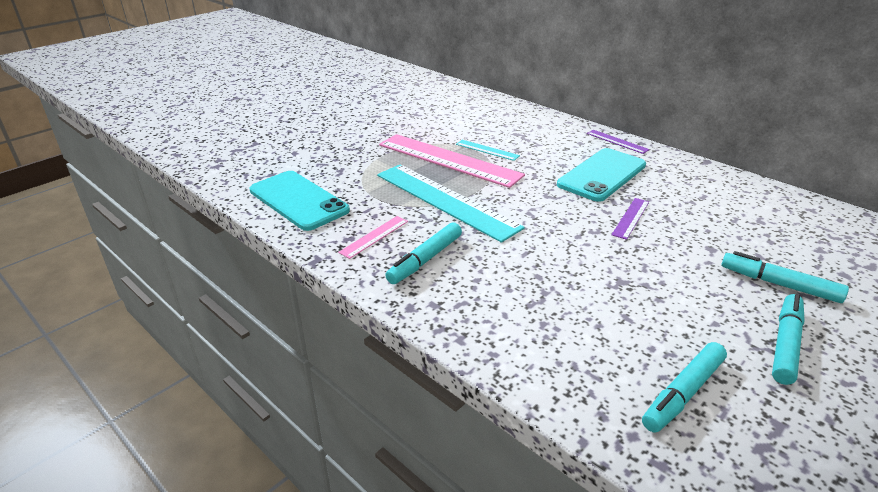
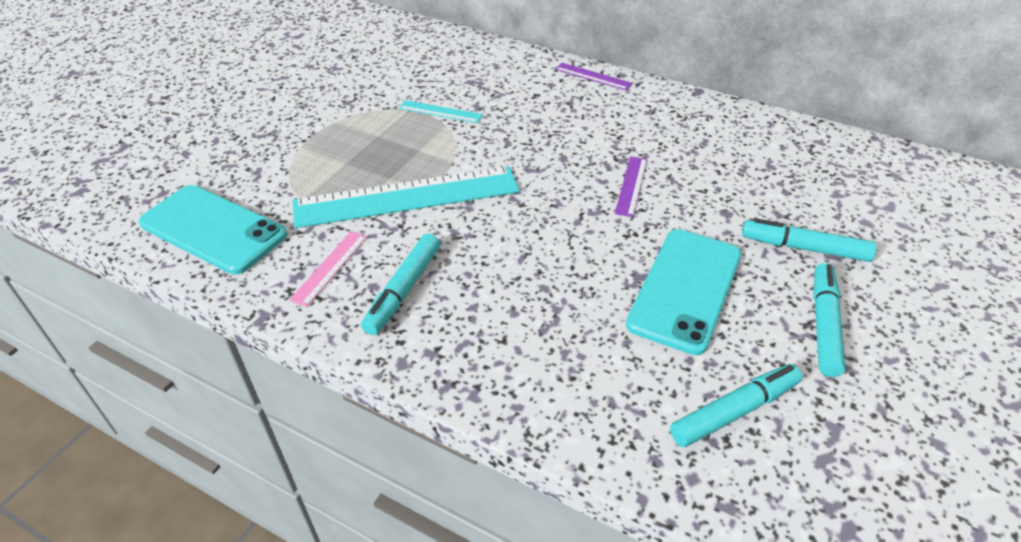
camera: 15 degrees left, 10 degrees up
turquoise ruler [377,164,525,243] -> turquoise ruler turned 45 degrees counterclockwise [293,166,520,228]
pink ruler [379,134,525,188] -> none
turquoise phone [557,148,646,202] -> turquoise phone moved to [626,229,742,355]
turquoise marker [642,342,727,433] -> turquoise marker turned 150 degrees counterclockwise [670,364,802,447]

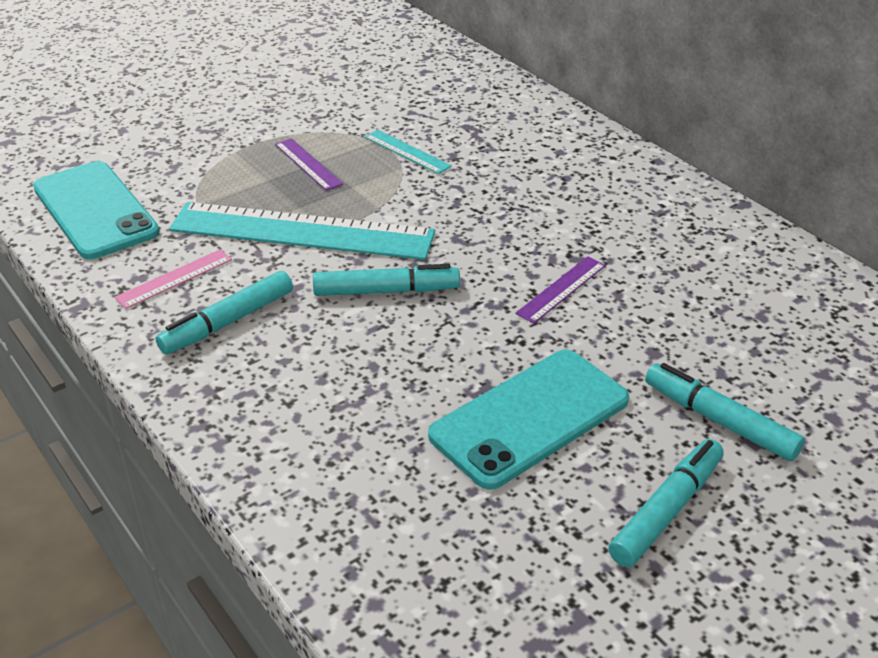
camera: 25 degrees right, 5 degrees down
purple ruler [555,63,633,91] -> purple ruler moved to [275,138,343,191]
turquoise marker [670,364,802,447] -> turquoise marker moved to [313,264,460,296]

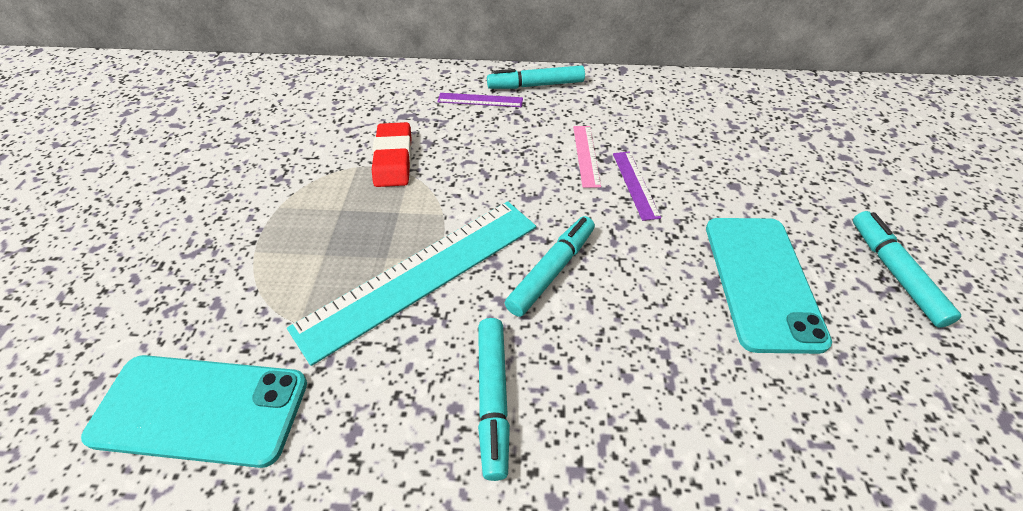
camera: 50 degrees left, 10 degrees up
pink ruler [115,249,232,309] -> pink ruler moved to [573,126,601,188]
purple ruler [275,138,343,191] -> purple ruler moved to [437,93,523,107]
turquoise ruler [364,130,452,174] -> red eraser [372,122,412,187]
turquoise marker [645,363,805,461] -> turquoise marker moved to [487,65,585,89]

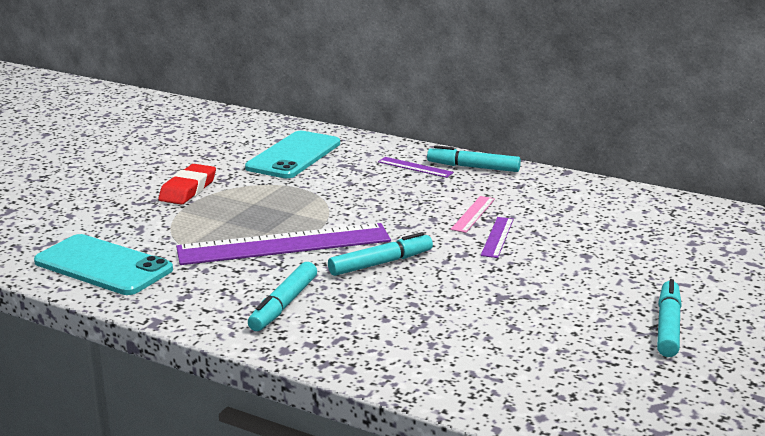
camera: 25 degrees right, 25 degrees down
turquoise ruler [287,201,536,366] -> purple ruler [176,223,391,265]
red eraser [372,122,412,187] -> red eraser moved to [158,164,216,205]
turquoise phone [706,218,832,354] -> turquoise phone moved to [245,131,340,178]

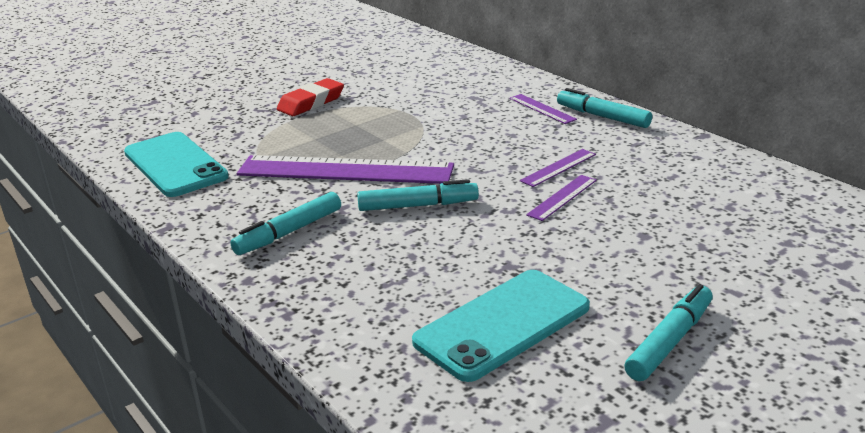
camera: 25 degrees right, 5 degrees up
turquoise phone [245,131,340,178] -> turquoise phone moved to [412,270,590,382]
pink ruler [451,196,495,233] -> purple ruler [520,149,596,187]

